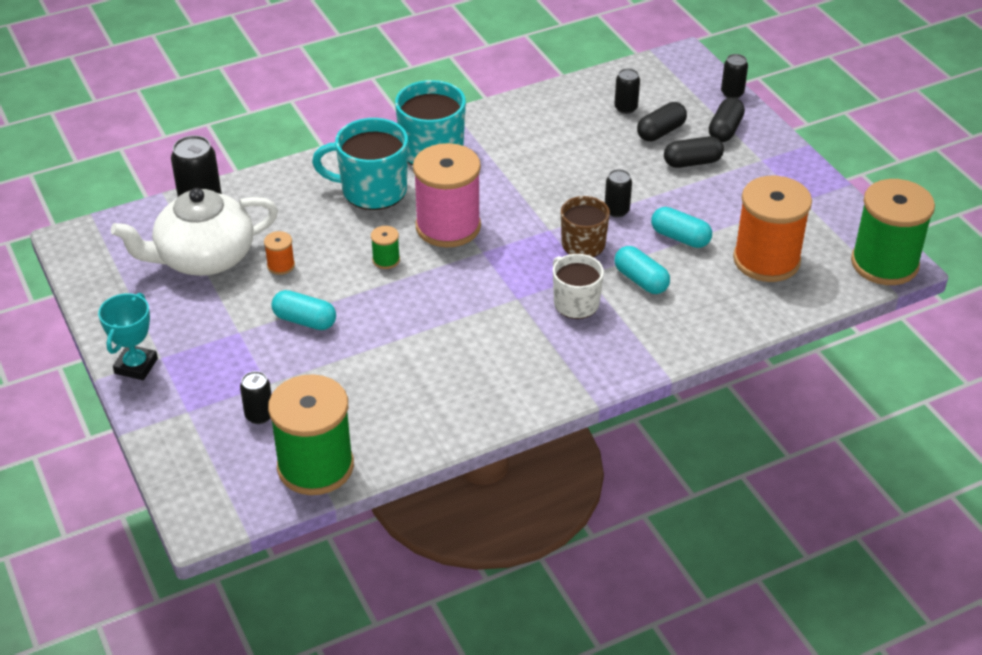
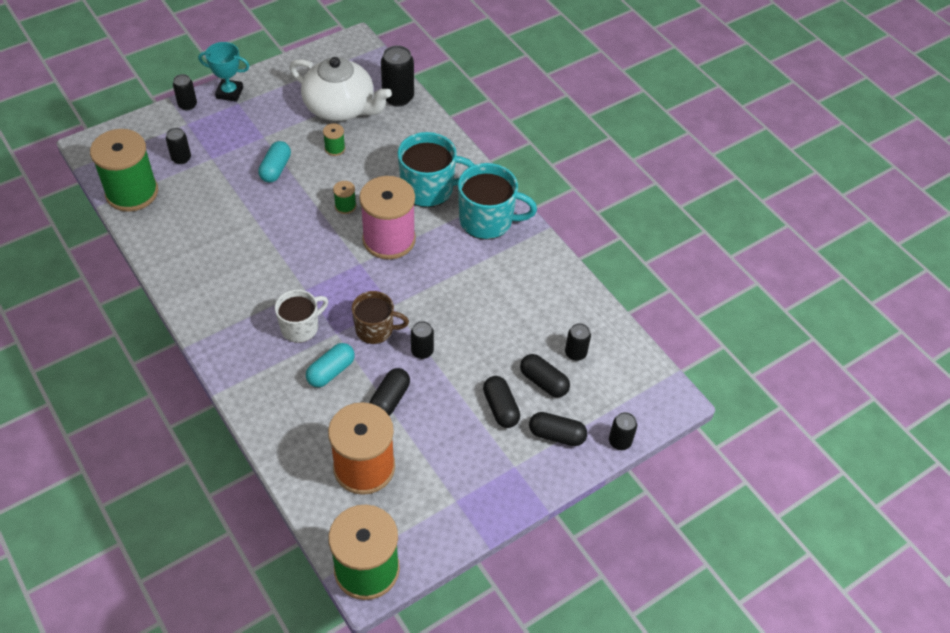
camera: 80 degrees right, 10 degrees up
white teapot [111,188,278,276] -> white teapot turned 150 degrees clockwise [290,57,392,121]
orange spool [264,231,295,275] -> green spool [323,123,345,156]
turquoise mug [312,118,408,210] -> turquoise mug turned 90 degrees clockwise [398,132,475,208]
turquoise capsule [651,207,712,248] -> black capsule [369,368,410,416]
none -> black can [173,74,197,110]

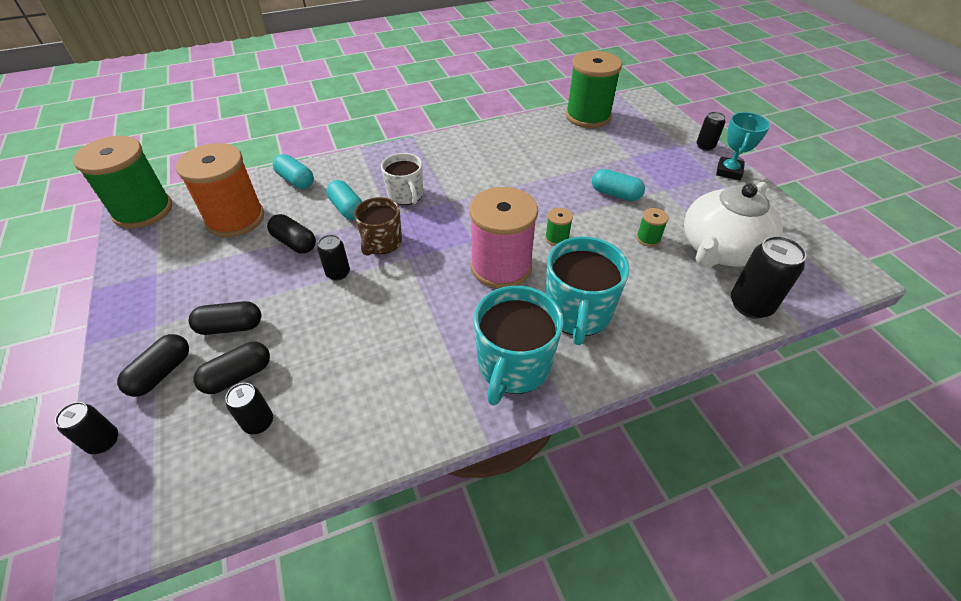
camera: 105 degrees right, 5 degrees down
black can [166,128,191,164] -> none
none -> turquoise capsule [273,154,314,189]

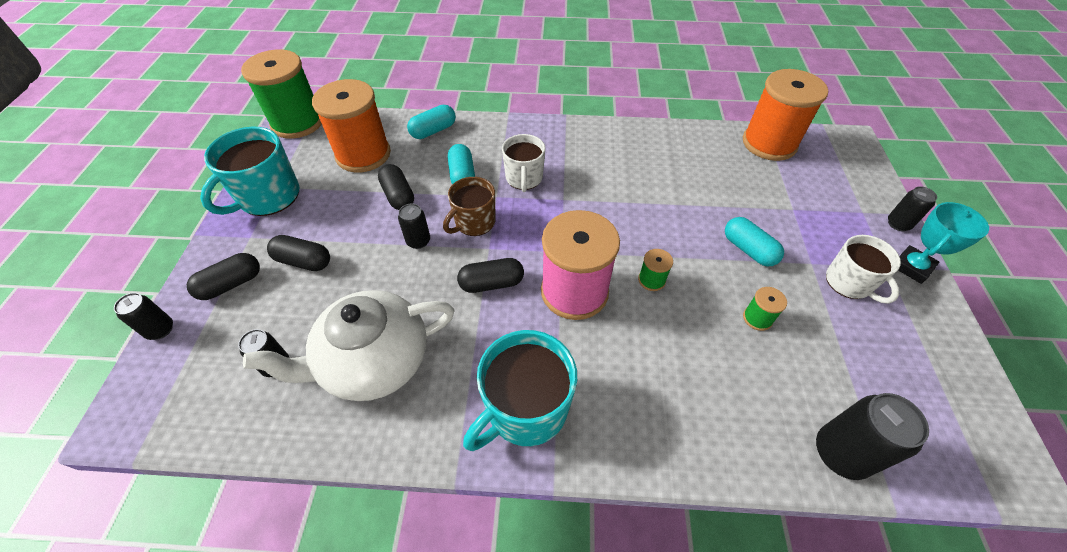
camera: 25 degrees right, 5 degrees up
black capsule [193,342,270,394] -> black capsule moved to [457,258,524,293]
turquoise capsule [273,154,314,189] -> turquoise capsule turned 75 degrees clockwise [407,105,456,139]
turquoise mug [545,236,630,345] -> turquoise mug moved to [200,127,300,216]
green spool [566,51,622,128] -> orange spool [743,69,828,161]
white teapot [684,182,783,267] -> white teapot moved to [243,290,455,401]
none -> white mug [826,235,901,304]

